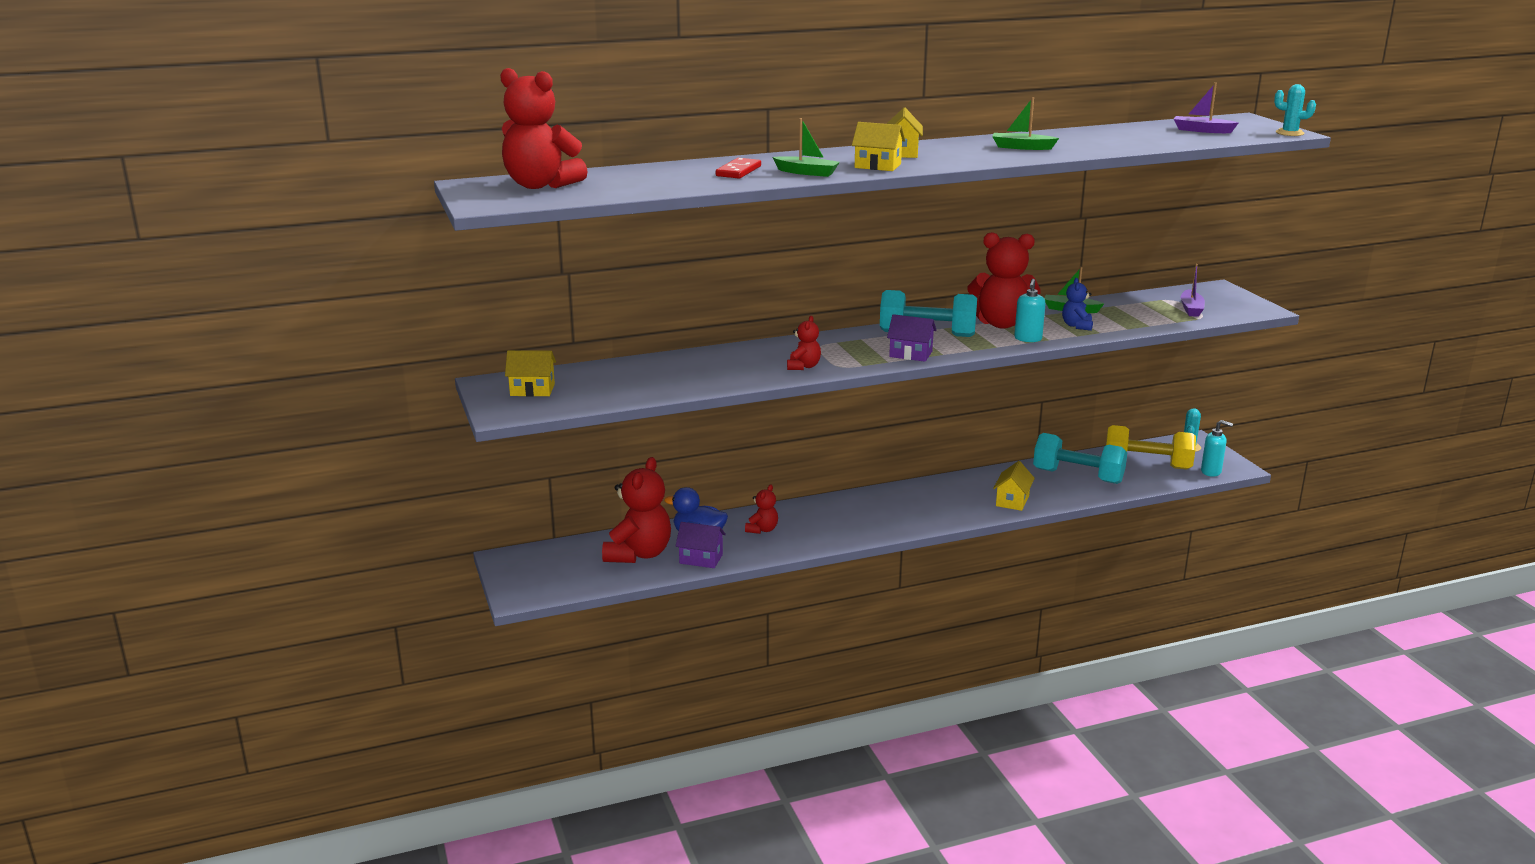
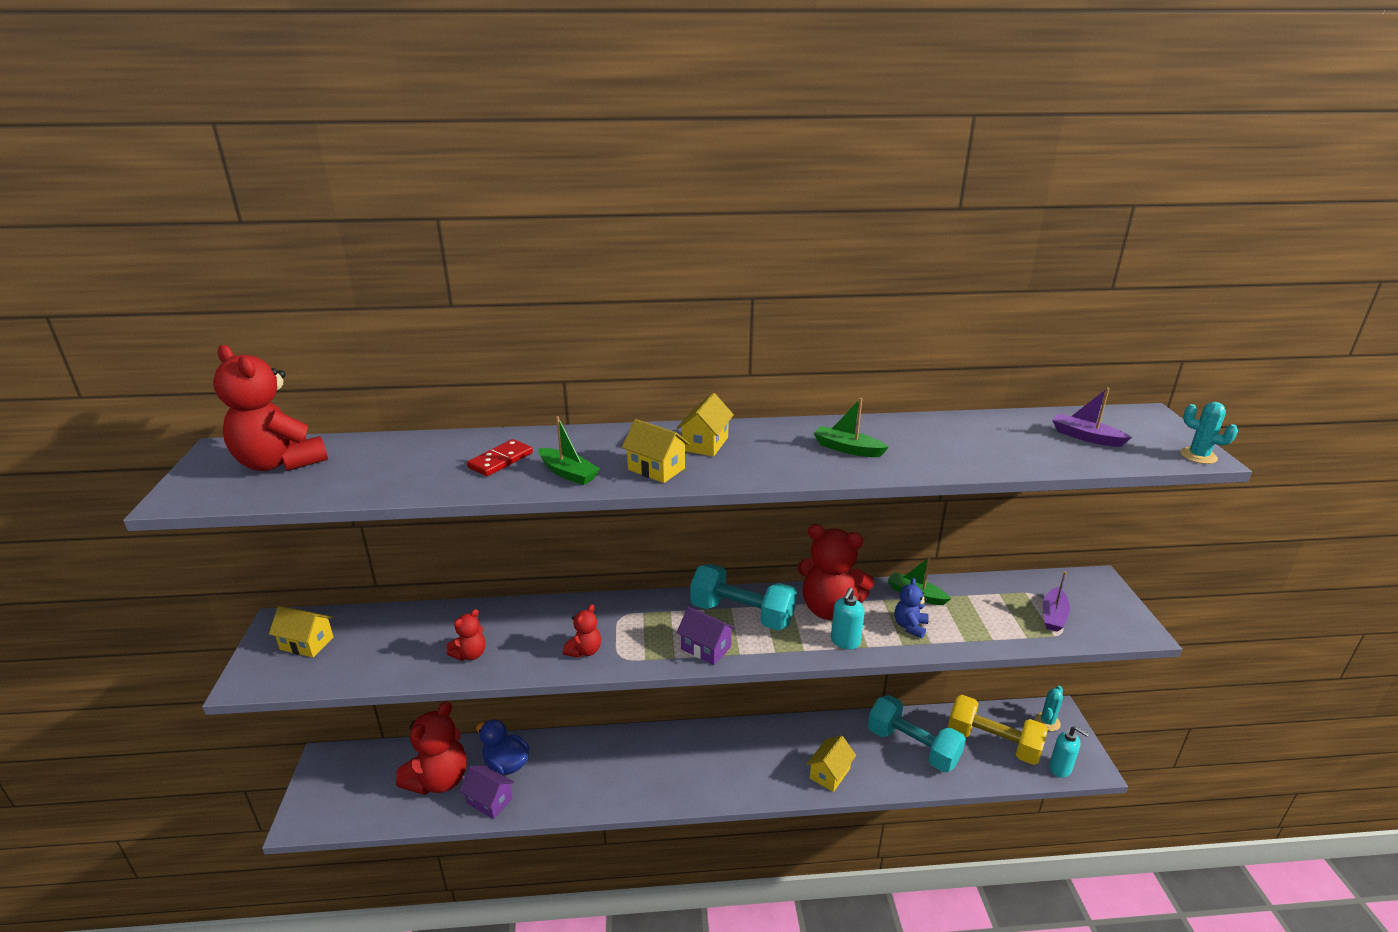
camera: 15 degrees right, 5 degrees up
red teddy bear [745,484,778,534] -> red teddy bear moved to [447,609,486,661]

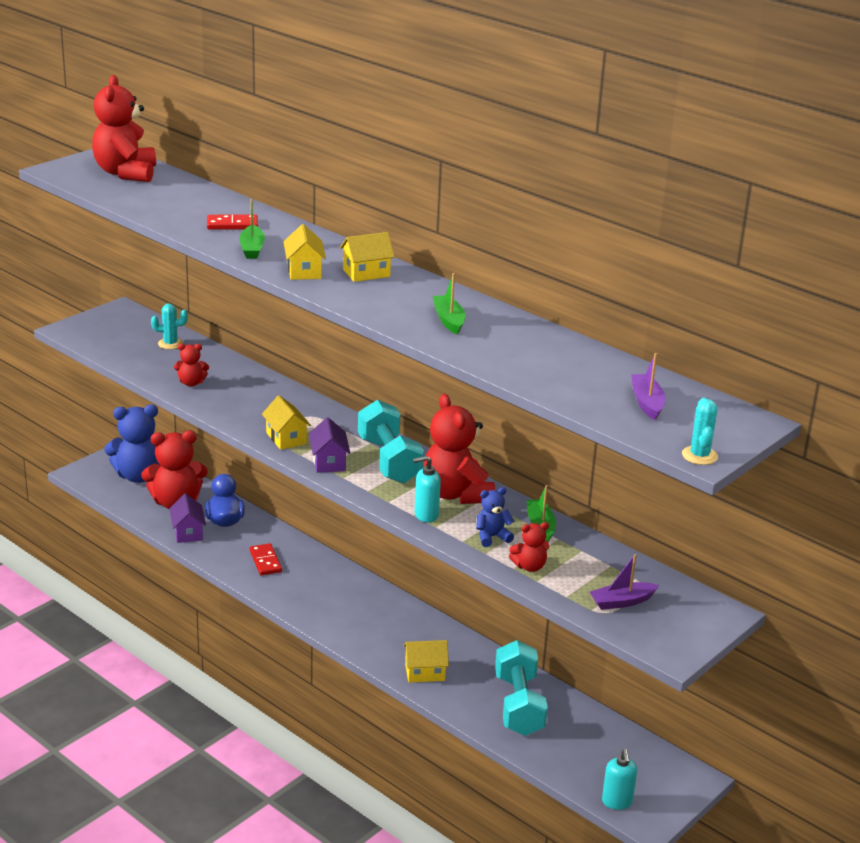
camera: 45 degrees right, 0 degrees up
yellow house [269,606,333,657] -> yellow house moved to [262,395,311,450]
red teddy bear [563,604,601,658] -> red teddy bear moved to [509,522,549,572]
yellow dumbbell [947,695,1048,765] -> none
turquoise cactus [1035,686,1063,731] -> turquoise cactus moved to [151,303,188,349]
none -> blue teddy bear [104,404,161,483]
none -> red domino [250,543,282,575]

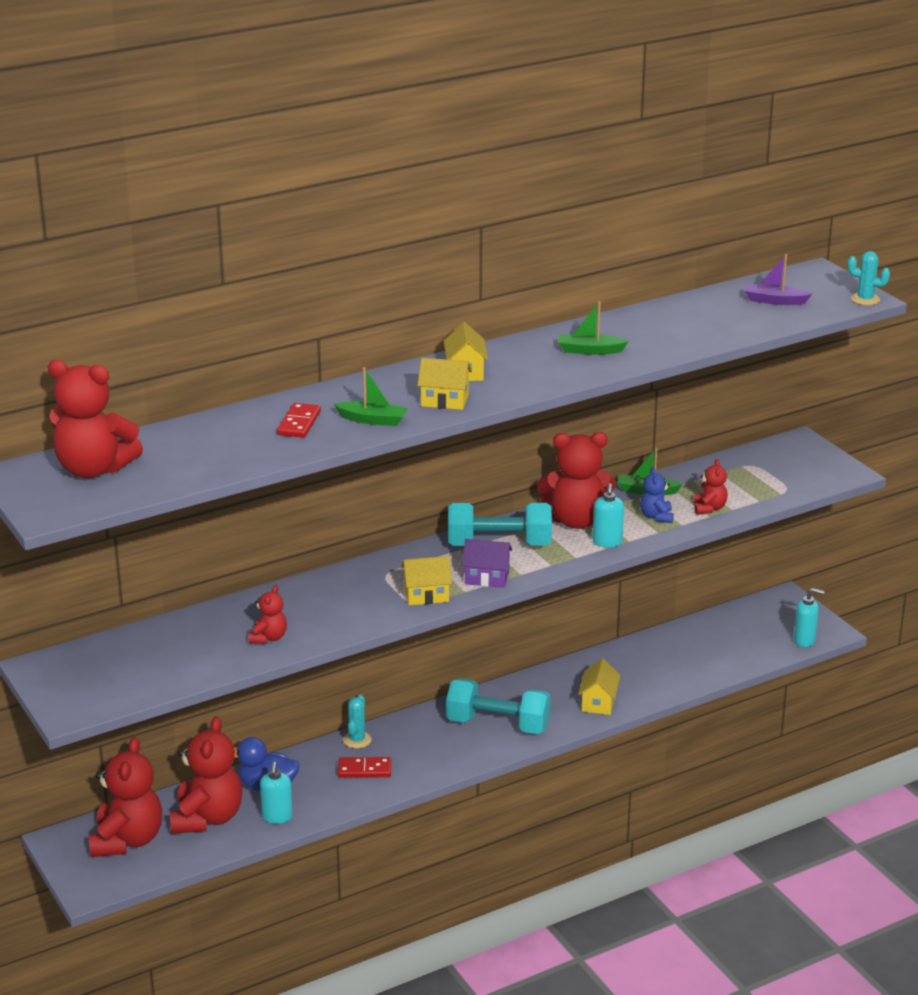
camera: 70 degrees left, 0 degrees up
blue teddy bear [104,404,161,483] -> red teddy bear [89,737,163,857]
turquoise cactus [151,303,188,349] -> turquoise cactus moved to [343,694,372,749]
purple house [169,494,206,543] -> turquoise soap dispenser [260,762,293,824]
turquoise dumbbell [495,640,548,736] -> turquoise dumbbell moved to [446,678,551,734]
purple boat [590,554,659,610] -> none

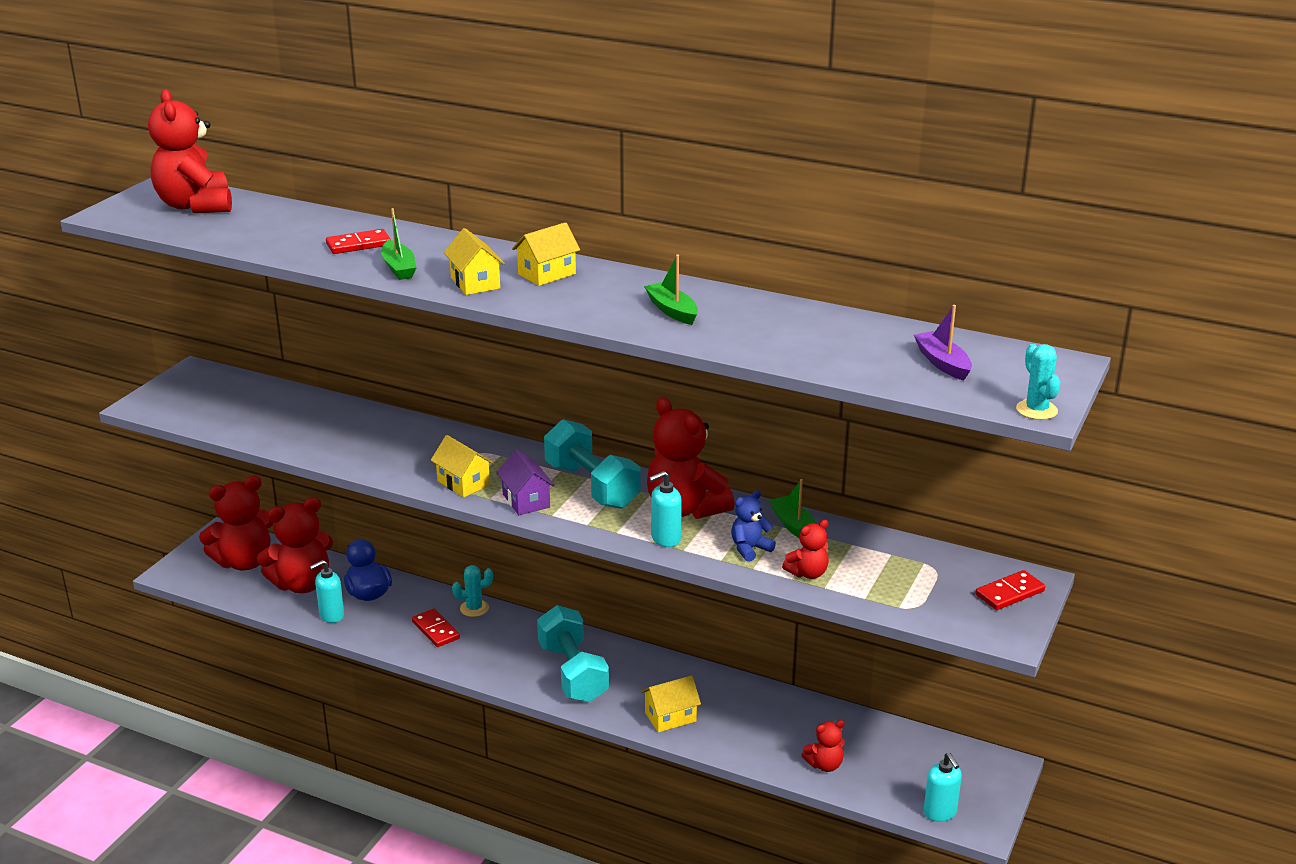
camera: 55 degrees right, 0 degrees up
red teddy bear [249,585,287,644] -> red teddy bear moved to [802,720,845,772]
none -> red domino [976,570,1045,610]

